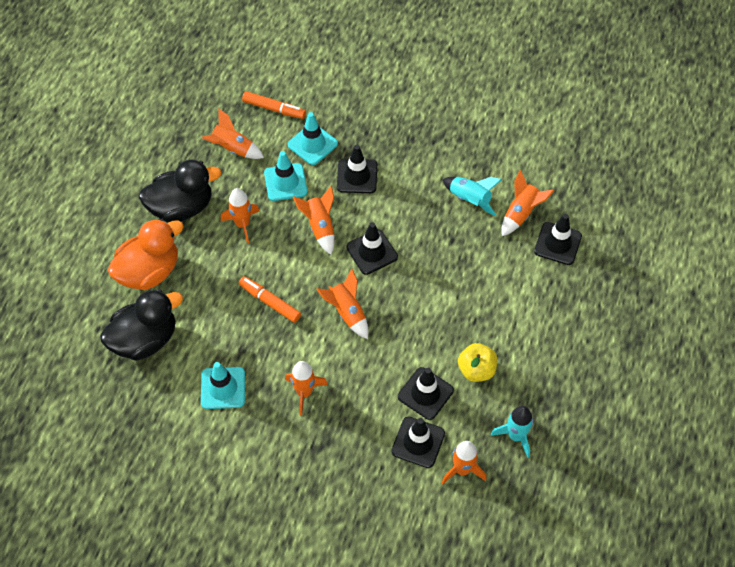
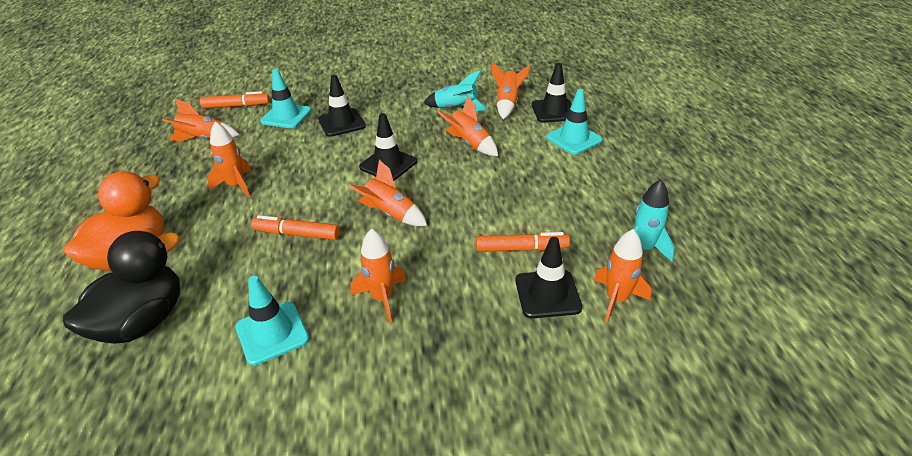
camera: 25 degrees left, 20 degrees down
black duck [139,160,221,223] -> none
turquoise traffic cone [264,151,308,201] -> turquoise traffic cone moved to [546,89,603,155]
orange rocket [293,186,334,255] -> orange rocket moved to [437,96,498,156]
black traffic cone [398,367,454,420] -> orange marker [476,232,570,252]
yellow apple [458,343,497,382] -> none

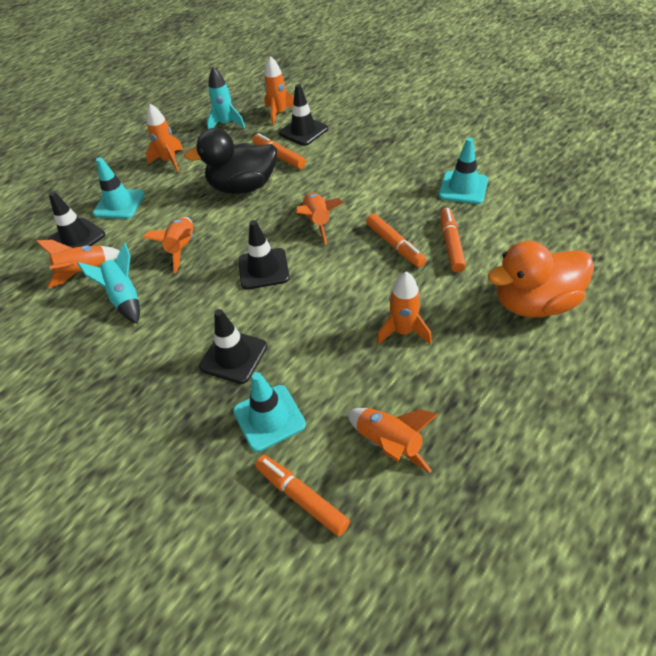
camera: 130 degrees left, 10 degrees up
black duck [63,231,180,344] -> black duck moved to [184,128,277,194]
orange rocket [351,229,406,323] -> orange rocket moved to [146,104,183,172]
none -> orange marker [440,207,466,272]

